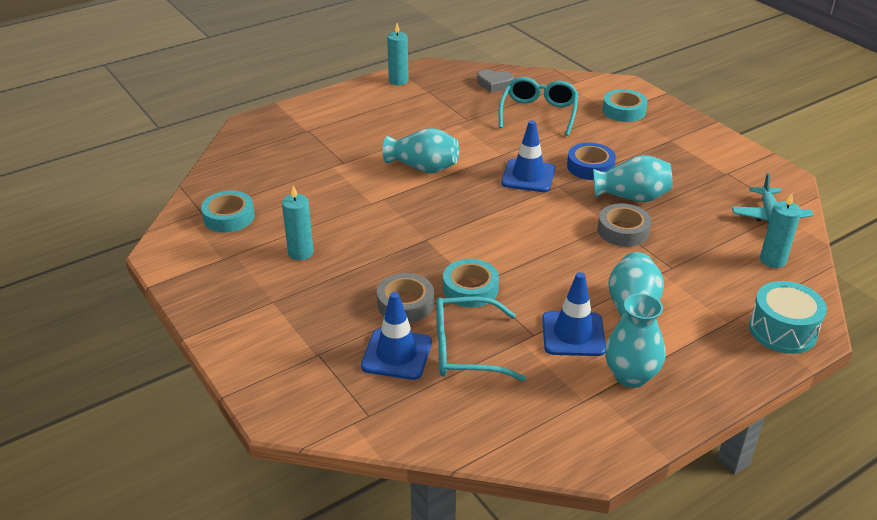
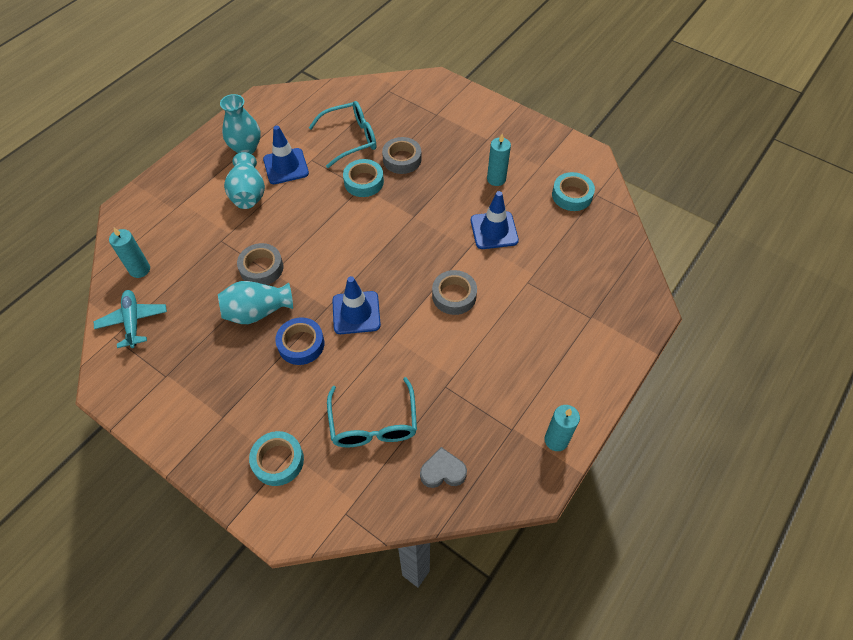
camera: 160 degrees right, 20 degrees up
blue traffic cone [361,292,432,380] -> blue traffic cone moved to [471,191,519,249]
turquoise vase [383,128,459,173] -> grey tape [432,270,477,315]
turquoise drum [749,281,827,354] -> none

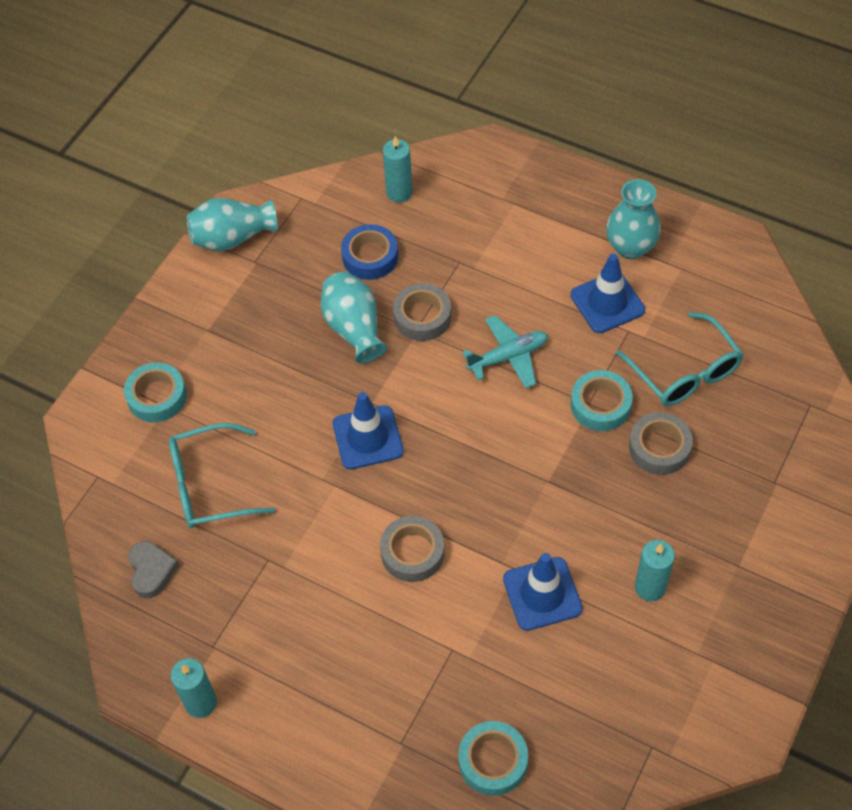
camera: 85 degrees right, 0 degrees up
turquoise plane [94,290,167,348] -> turquoise plane moved to [462,315,548,388]
turquoise vase [224,152,265,209] -> turquoise vase moved to [187,198,278,251]
blue tape [275,317,324,365] -> blue tape moved to [341,224,398,280]
turquoise tape [552,172,595,211] -> turquoise tape moved to [458,721,528,796]

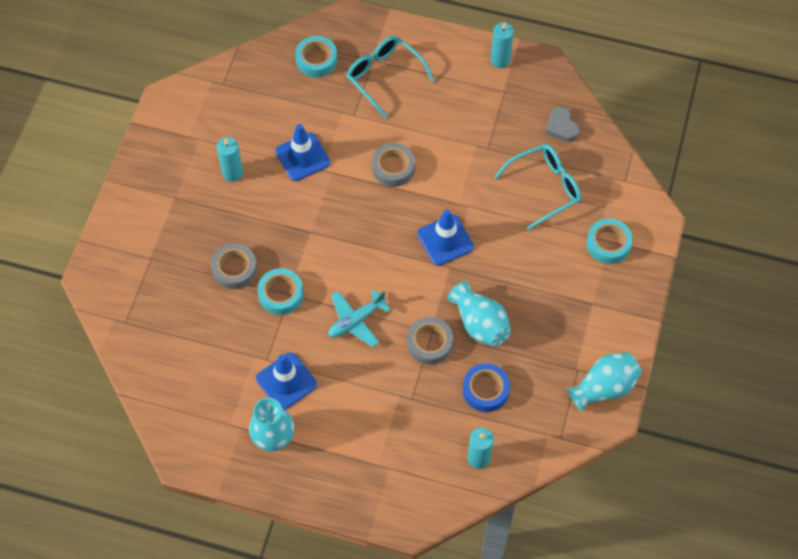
camera: 165 degrees right, 5 degrees up
turquoise glasses [616,312,744,406] -> turquoise glasses moved to [347,36,434,118]

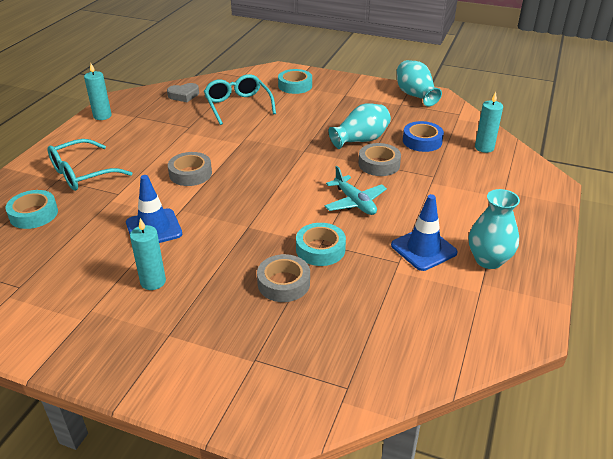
camera: 85 degrees left, 25 degrees down
blue traffic cone [417,209,474,266] -> none

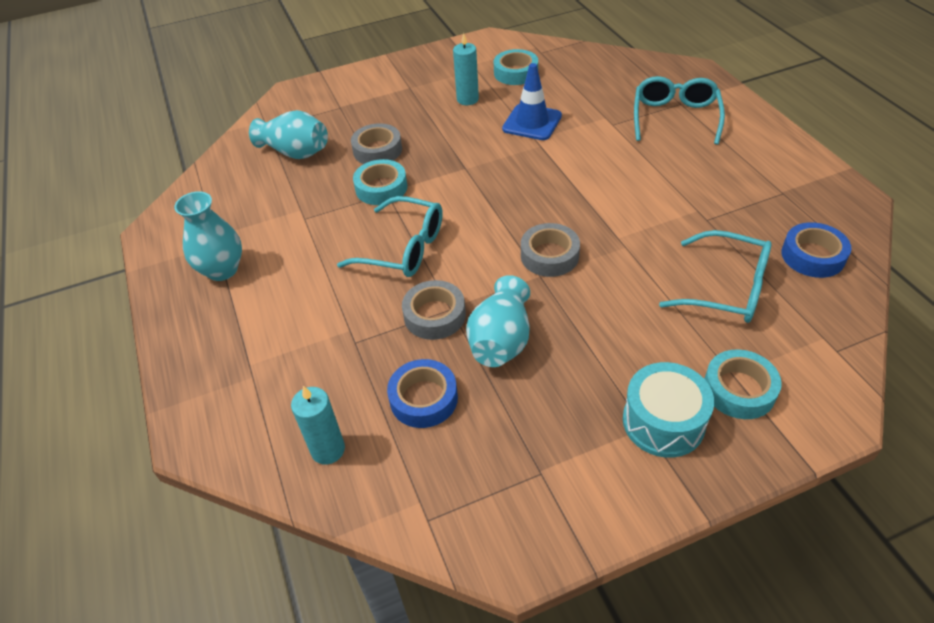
camera: 140 degrees right, 10 degrees up
turquoise tape [5,190,58,229] -> turquoise tape moved to [494,49,538,85]
turquoise candle [84,64,112,120] -> none
grey heart [167,83,199,102] -> blue tape [781,222,851,278]
grey tape [168,152,212,186] -> grey tape moved to [521,223,580,277]
turquoise plane [325,166,387,215] -> turquoise glasses [337,196,443,277]
blue traffic cone [391,194,458,271] -> none
turquoise vase [397,60,442,106] -> turquoise vase moved to [249,110,328,159]
none -> turquoise drum [623,362,714,458]

